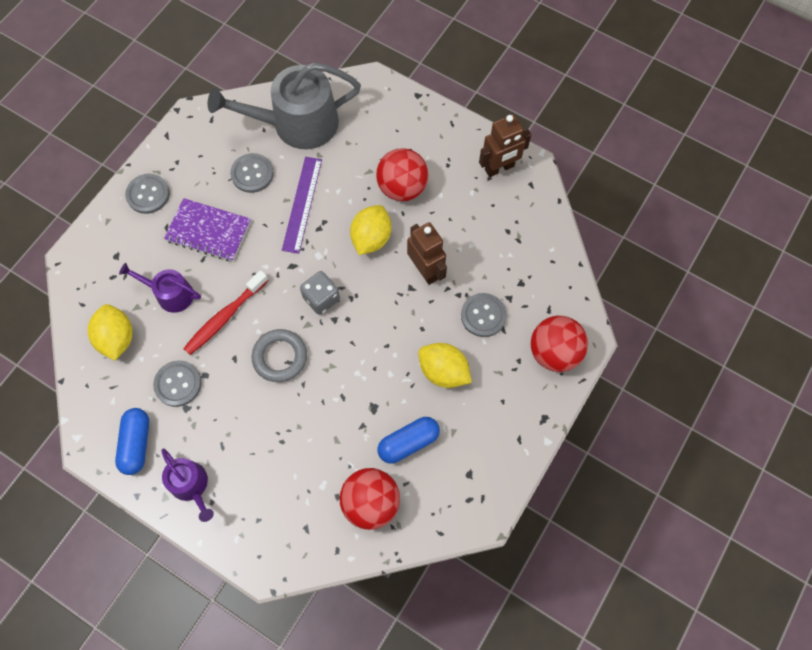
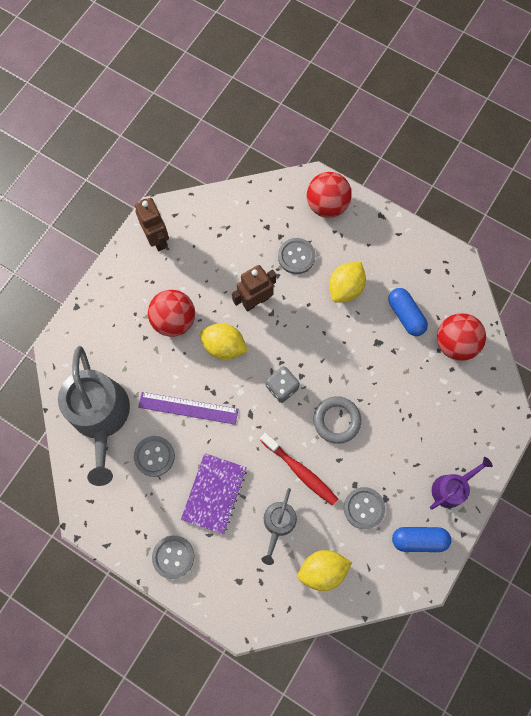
camera: 90 degrees left, 5 degrees up
purple watering can [119,263,201,313] -> grey watering can [262,488,297,565]

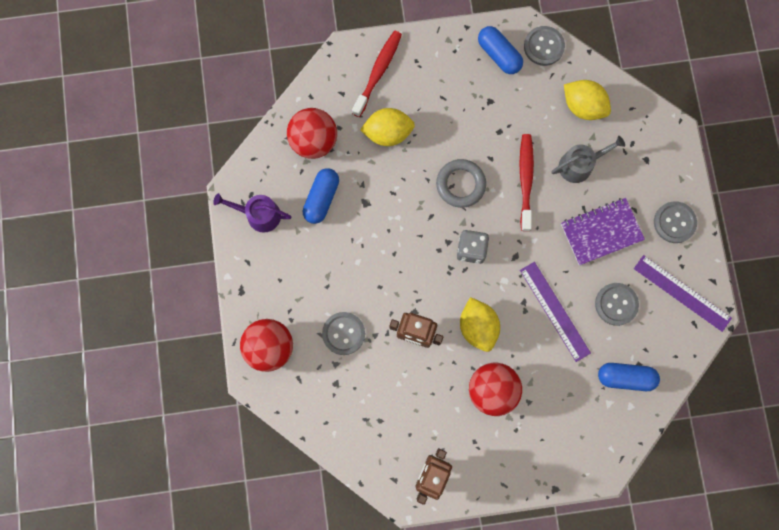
camera: 130 degrees left, 5 degrees up
grey watering can [58,346,130,486] -> blue capsule [598,363,660,391]
yellow lemon [329,262,366,303] -> yellow lemon moved to [360,108,415,146]
grey button [344,487,385,529] -> grey button moved to [524,26,565,66]
purple watering can [430,457,493,510] -> purple watering can moved to [213,193,291,233]
none -> red toothbrush [352,31,402,117]
none -> purple ruler [634,255,732,332]

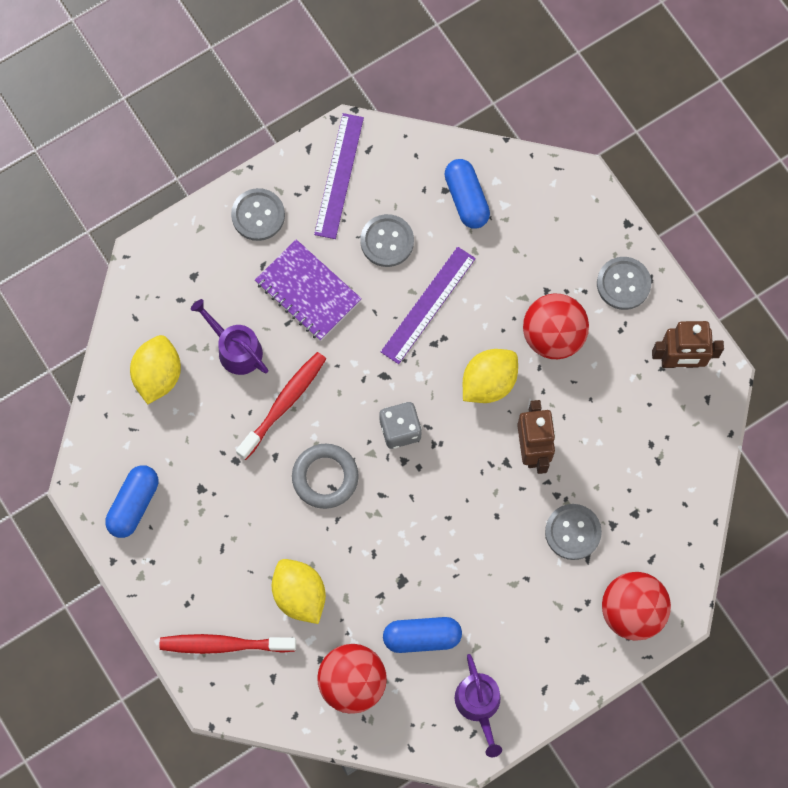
camera: 115 degrees left, 5 degrees down
red toothbrush [519,134,534,231] -> red toothbrush turned 150 degrees clockwise [236,352,326,460]
grey button [524,26,565,66] -> grey button moved to [597,257,651,310]
grey watering can [552,136,625,183] -> purple watering can [191,299,268,375]

